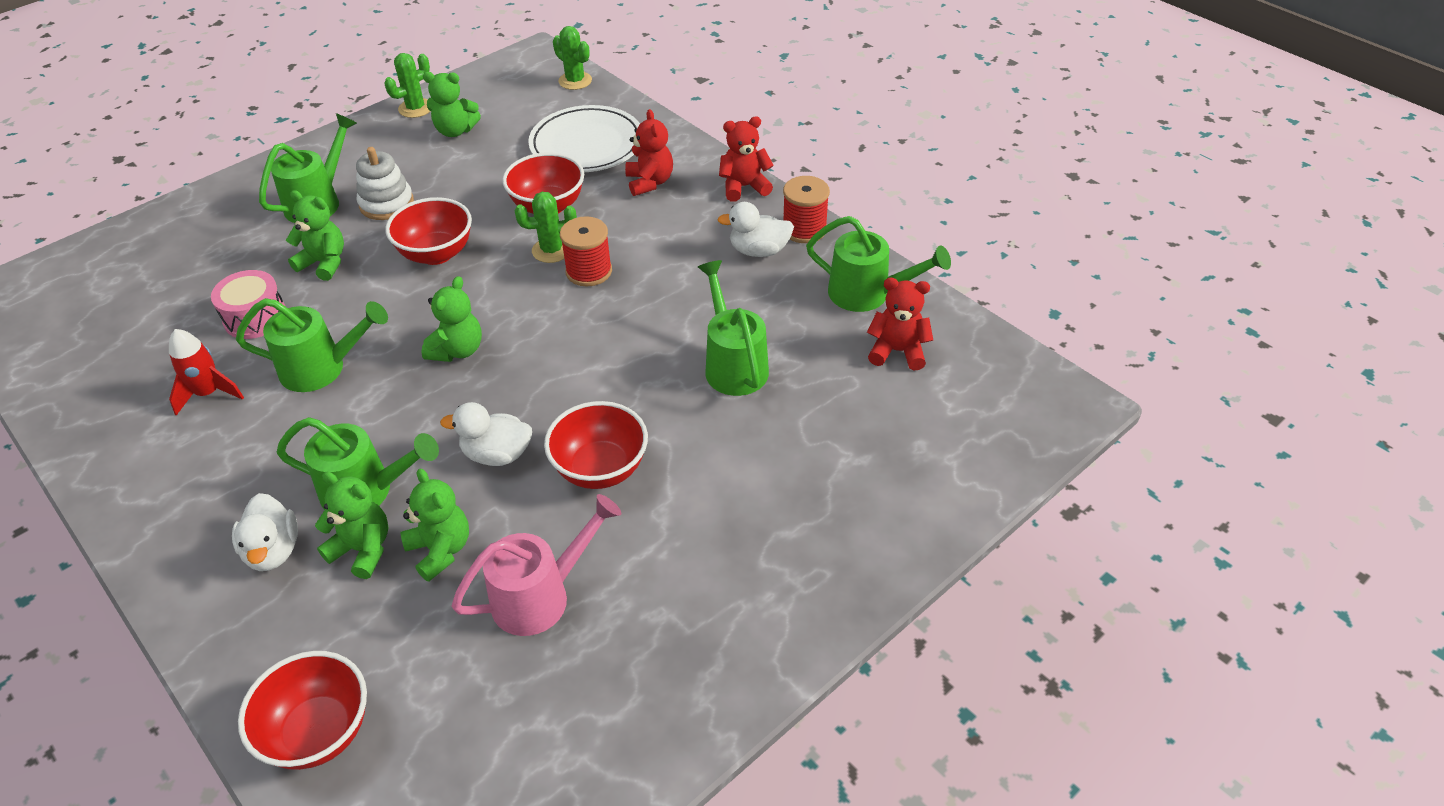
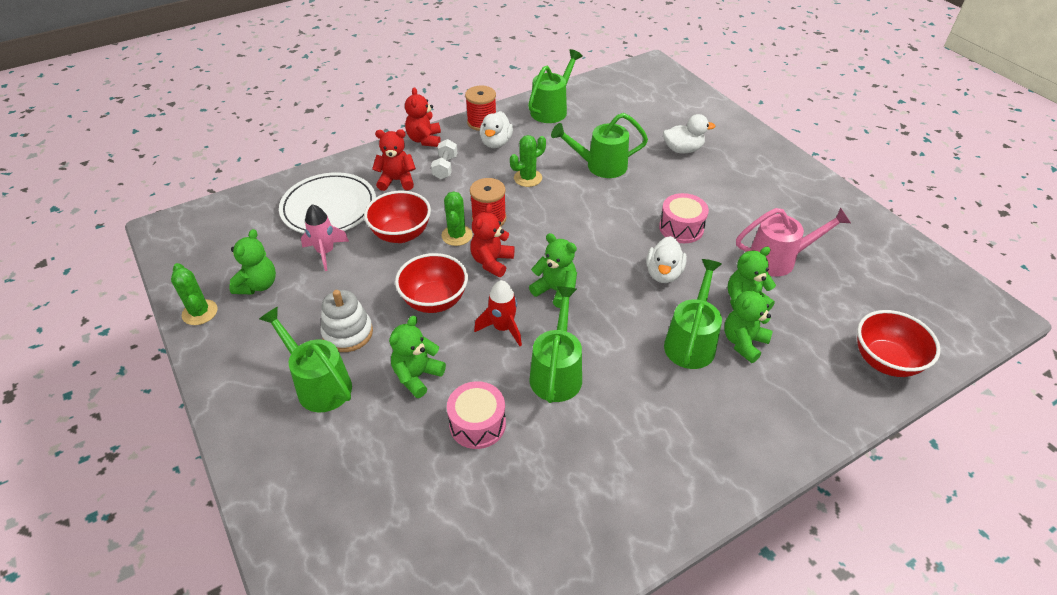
camera: 80 degrees left, 0 degrees up
red rocket [169,329,244,415] -> red rocket moved to [474,280,522,346]
white duck [232,493,298,571] -> white duck moved to [663,114,716,153]
pink watering can [452,494,621,636] -> pink watering can turned 105 degrees clockwise [736,208,851,277]
red bowl [544,401,648,489] -> pink drum [659,193,709,243]
green cactus [553,26,592,90] -> green cactus moved to [510,135,546,187]
red teddy bear [867,278,933,370] -> red teddy bear moved to [470,204,515,277]
none -> pink rocket [301,204,349,271]
none -> white dumbbell [431,139,457,179]

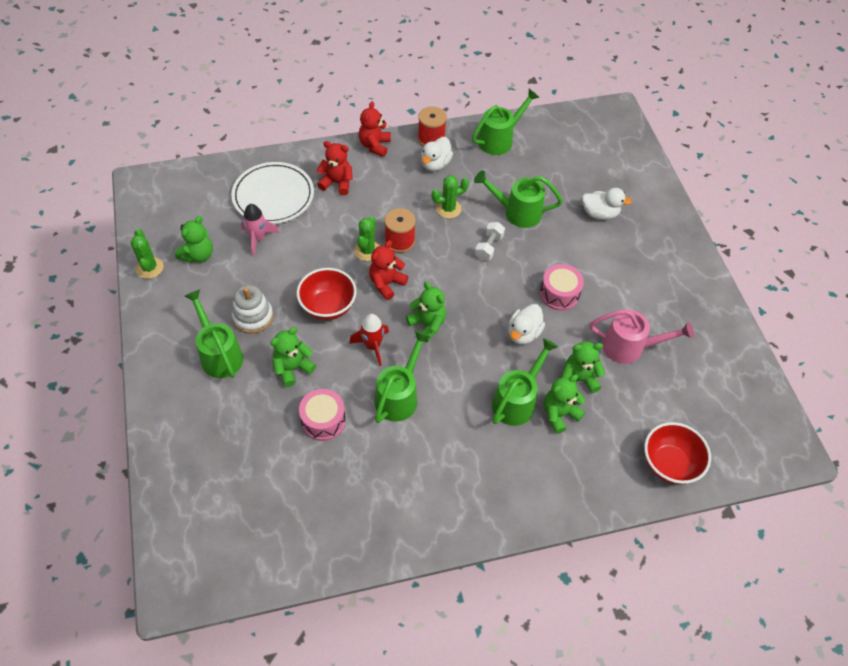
camera: 15 degrees right, 10 degrees up
red bowl [364,191,431,243] -> none
white dumbbell [431,139,457,179] -> white dumbbell moved to [475,222,505,260]

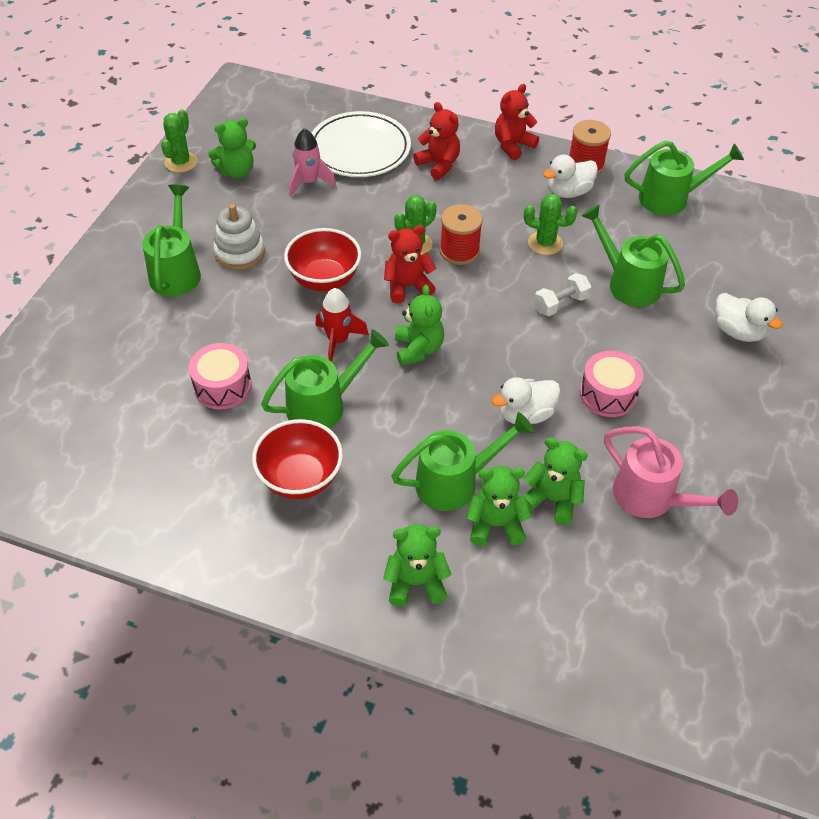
camera: 35 degrees right, 5 degrees down
green teddy bear [270,327,316,387] -> green teddy bear moved to [383,524,452,607]
red bowl [644,422,711,485] -> red bowl moved to [252,419,343,499]

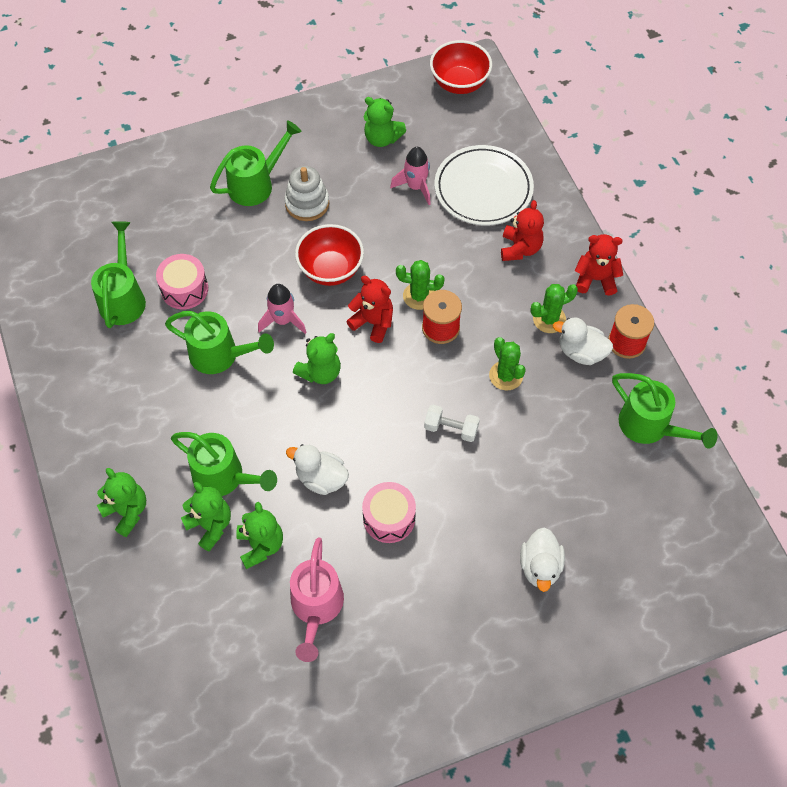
camera: 50 degrees right, 10 degrees up
green cactus [161,109,198,173] -> green cactus moved to [530,284,578,333]
red bowl [252,419,343,499] -> red bowl moved to [430,40,492,94]
red rocket [315,288,369,362] -> pink rocket [258,284,307,334]
green watering can [581,205,685,307] -> green watering can moved to [91,221,146,328]

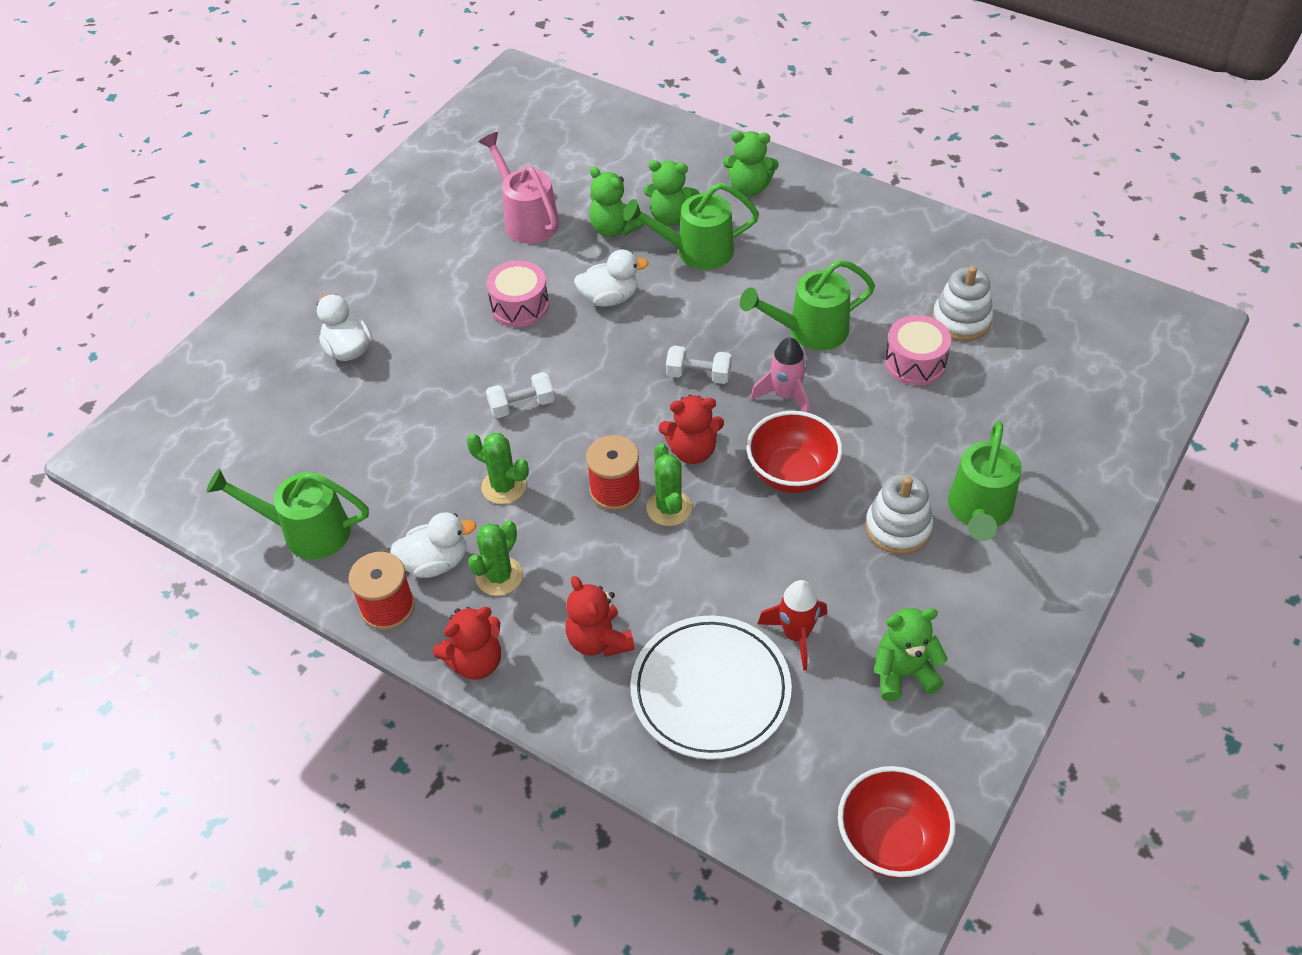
camera: 145 degrees right, 10 degrees down
green watering can [91,221,146,328] -> white stacking toy [932,266,993,341]
green teddy bear [293,333,341,384] -> white dumbbell [666,346,732,384]
pink rocket [390,147,431,205] -> red rocket [757,580,827,671]
green cactus [396,260,445,310] -> green cactus turned 75 degrees counterclockwise [646,443,692,526]

